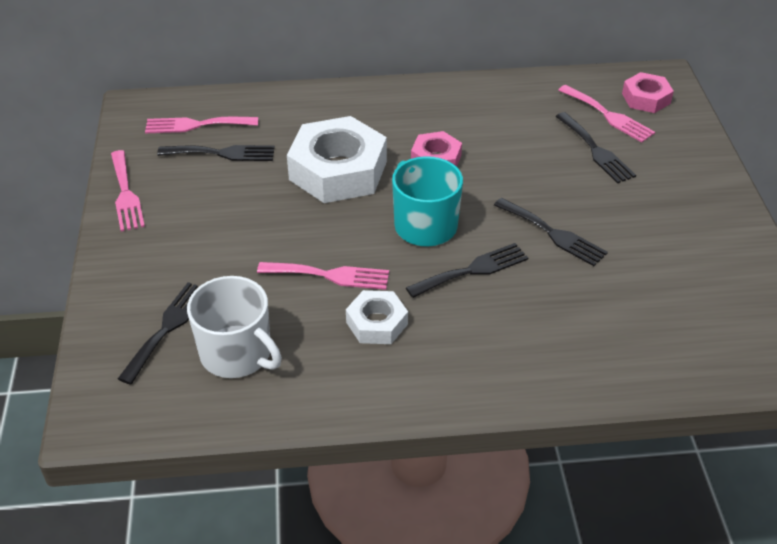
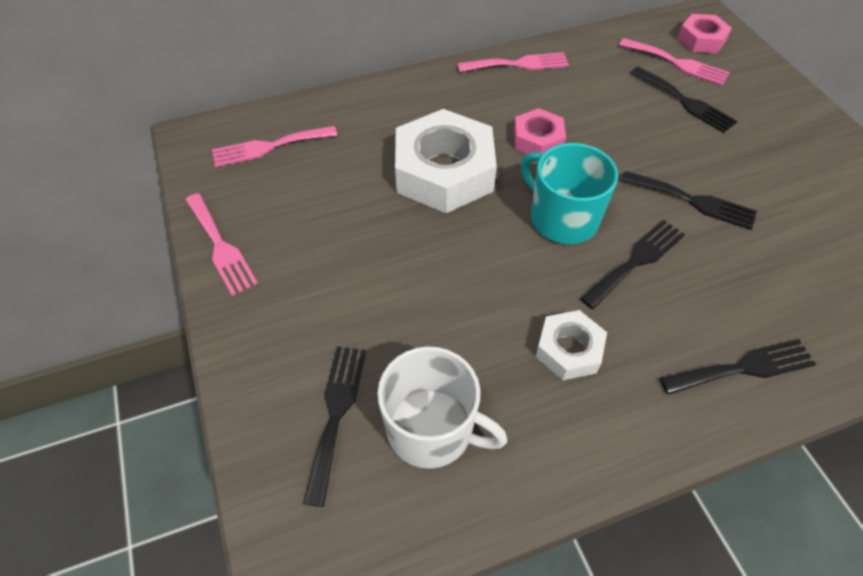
camera: 15 degrees left, 10 degrees up
black fork [157,145,275,161] -> black fork moved to [660,339,816,395]
pink fork [257,262,389,290] -> pink fork moved to [458,52,569,72]

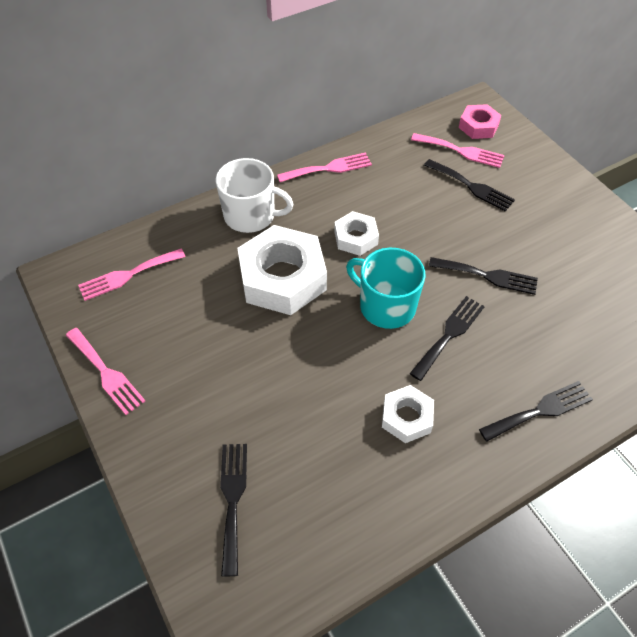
camera: 10 degrees left, 0 degrees up
white mug [377,346,508,469] -> white mug moved to [216,158,293,233]
pink nut [513,108,566,154] -> white nut [334,211,379,256]

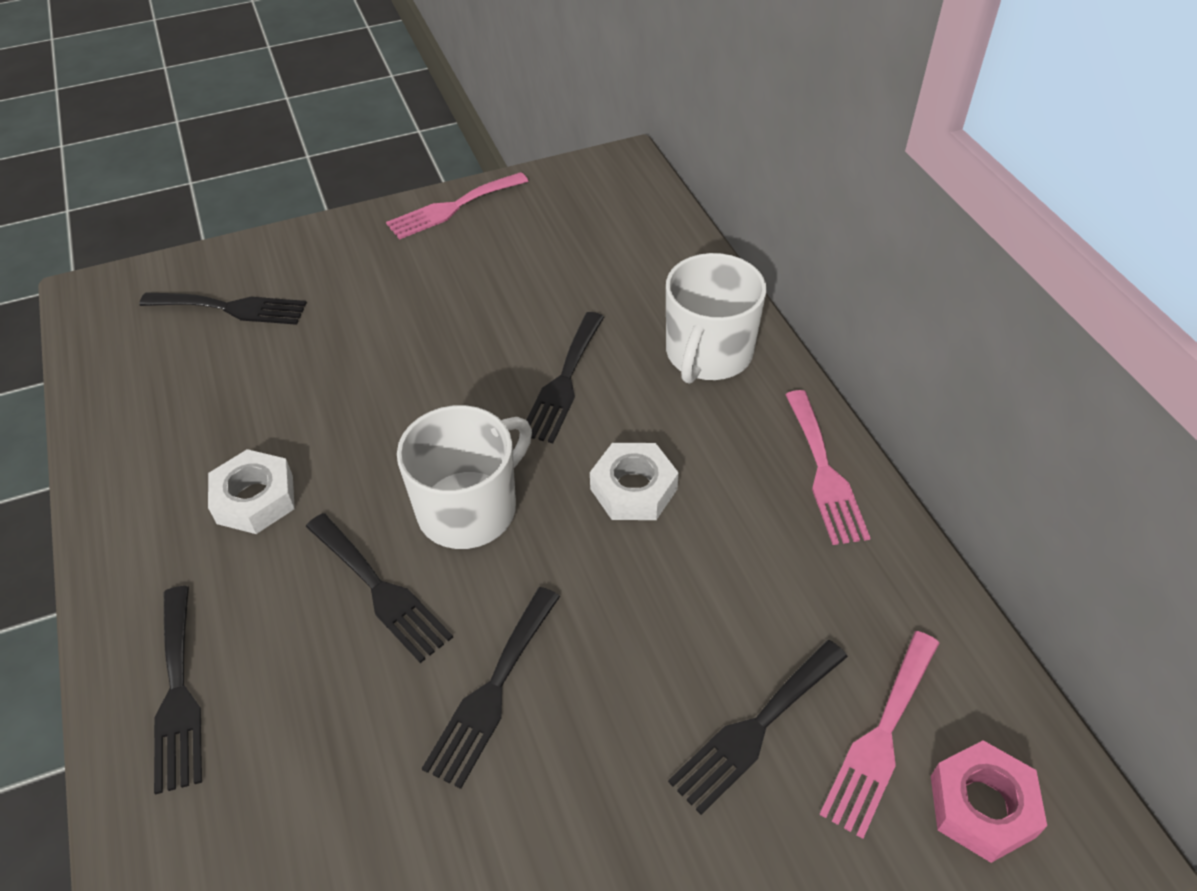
camera: 100 degrees right, 5 degrees down
pink fork [78,249,186,301] -> none
white nut [237,225,327,315] -> black fork [527,312,604,443]
turquoise mug [346,248,425,329] -> white mug [397,405,532,549]

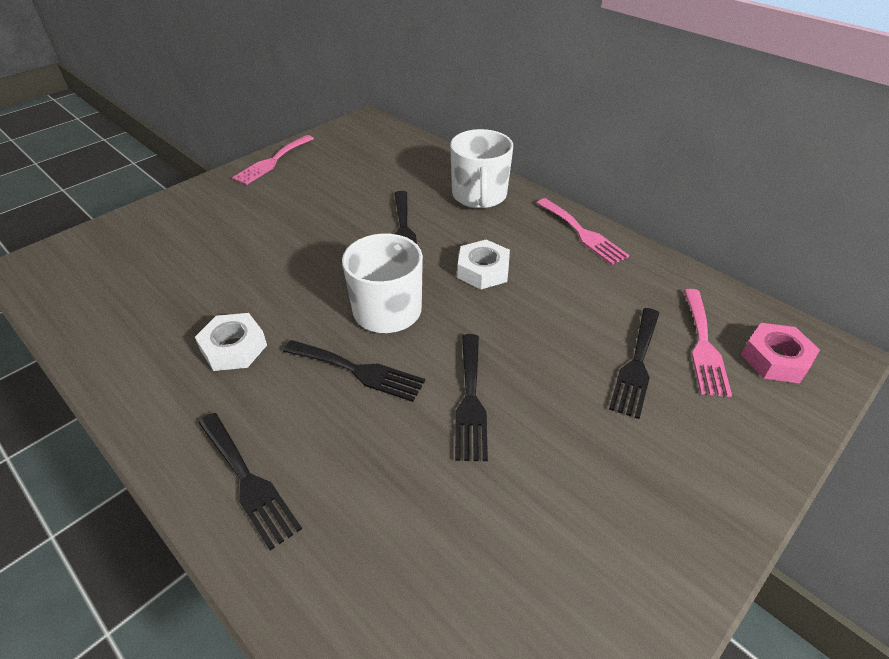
camera: 25 degrees left, 5 degrees down
black fork [139,292,307,325] -> none

